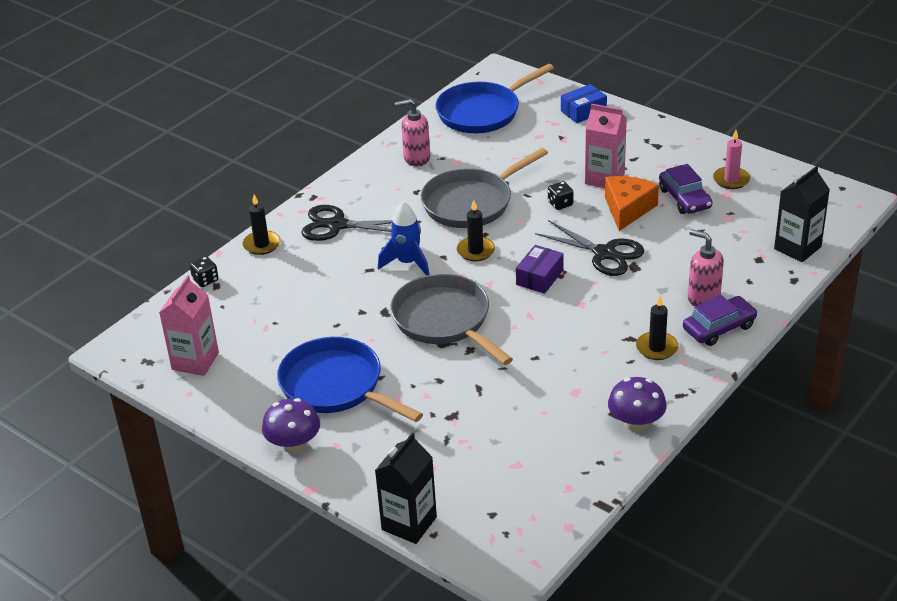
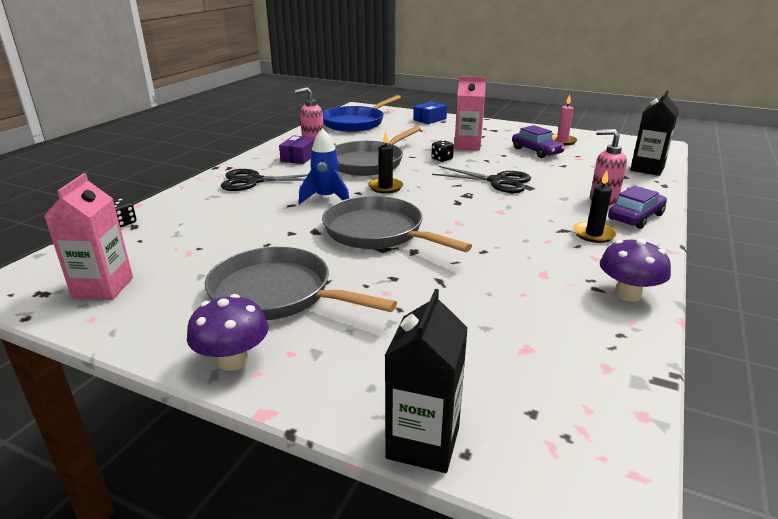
camera: 15 degrees left, 10 degrees down
black candle [243,194,280,255] -> none
blue pan [277,337,423,422] -> grey pan [205,247,397,320]
purple box [516,245,564,294] -> purple box moved to [279,135,315,164]
orange cheese [605,176,659,231] -> none

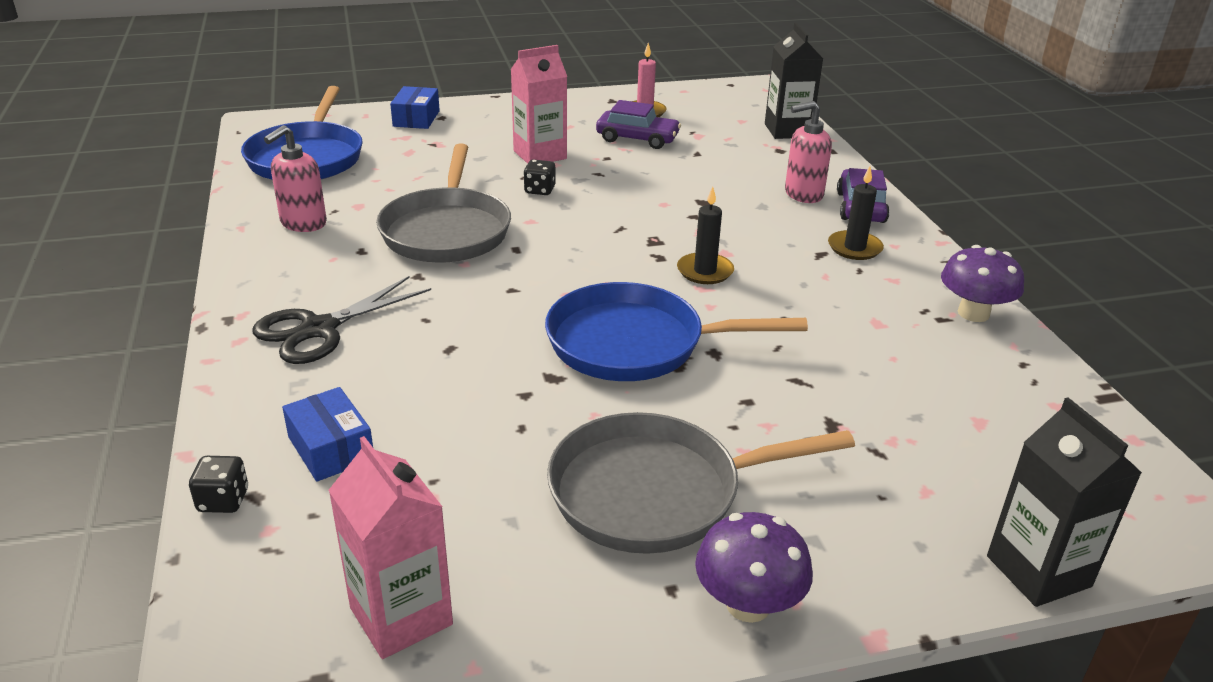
camera: 40 degrees left, 5 degrees up
purple box [279,135,315,164] -> none
blue rocket [299,128,349,204] -> none
grey pan [322,196,472,252] -> blue pan [545,282,808,381]
black candle [368,131,403,194] -> black candle moved to [677,186,734,284]
black scissors [432,166,531,193] -> none
none -> blue box [282,387,373,482]

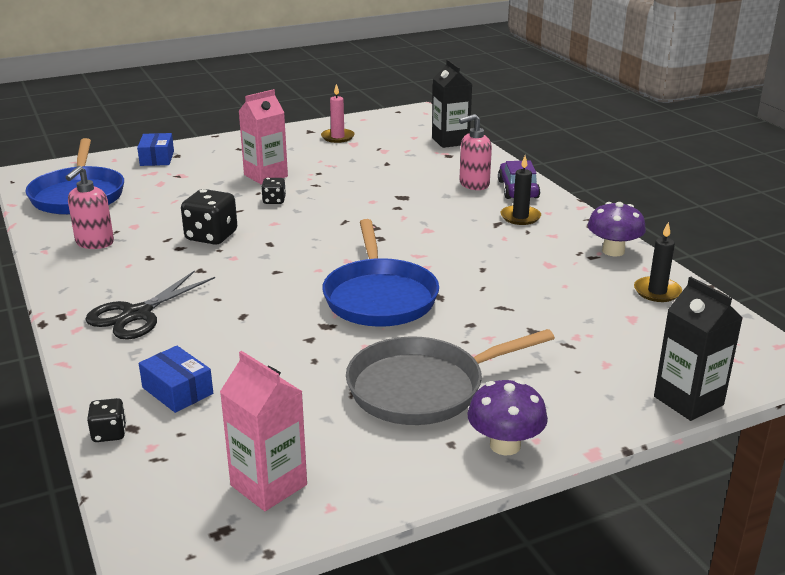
camera: 10 degrees left, 5 degrees down
grey pan [376,144,511,263] -> black dice [181,189,237,245]
blue pan [545,282,808,381] -> blue pan turned 90 degrees counterclockwise [322,219,439,327]
purple car [596,100,681,149] -> none
black candle [677,186,734,284] -> black candle moved to [634,222,682,302]

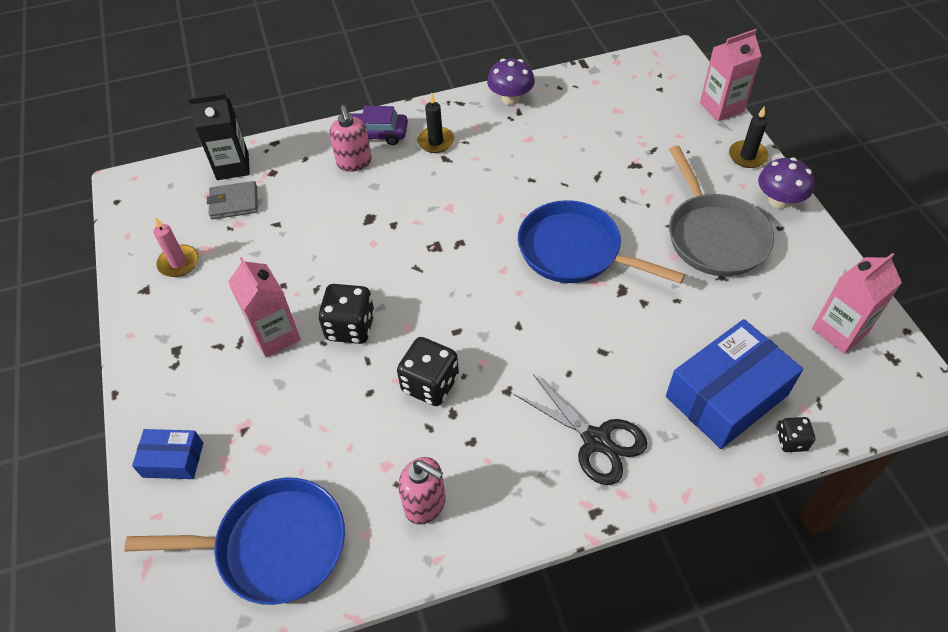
camera: 80 degrees left, 25 degrees up
blue box [139,346,213,413] -> blue box [666,319,803,449], size x1.92
black dice [261,178,286,204] -> black dice [318,284,375,344], size x1.83
blue pan [322,219,439,327] -> blue pan turned 150 degrees counterclockwise [518,200,685,284]
black candle [634,222,682,302] -> black candle moved to [729,107,769,168]
black carton [654,277,743,421] -> pink carton [700,29,761,121]
none -> grey wallet [207,181,258,219]

